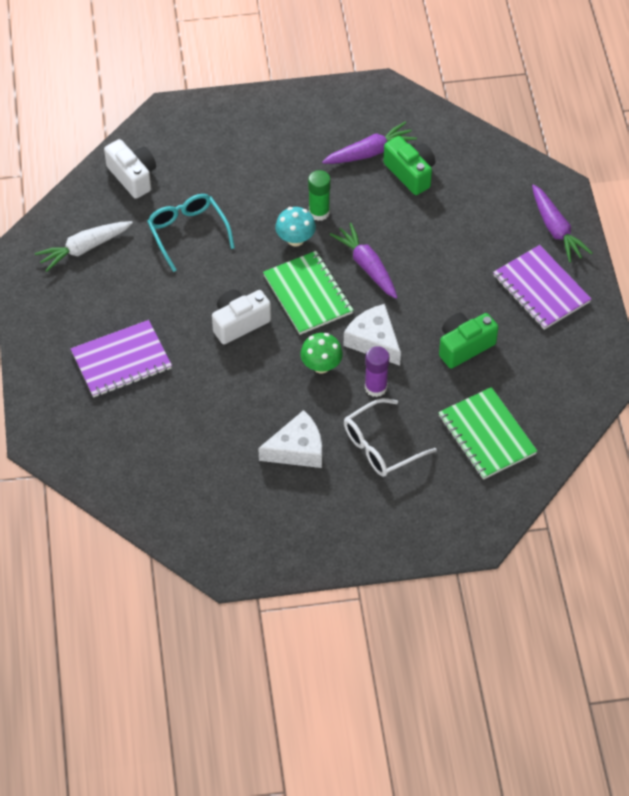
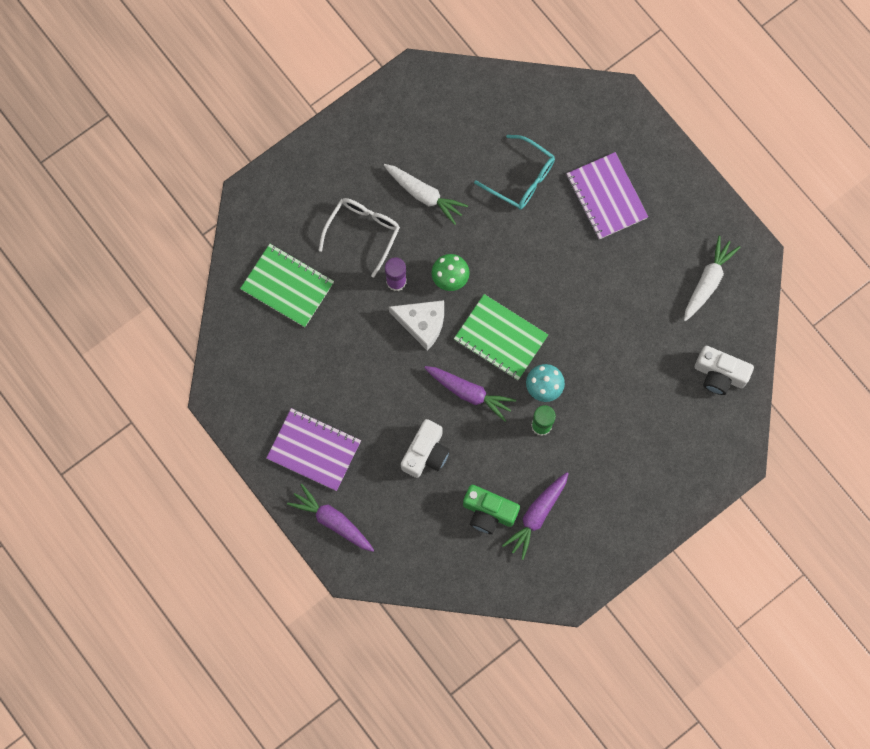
camera: 150 degrees right, 20 degrees up
purple notebook [71,320,172,398] -> purple notebook turned 60 degrees counterclockwise [566,152,648,239]
turquoise glasses [147,194,235,272] -> turquoise glasses moved to [474,135,555,210]
white camera [212,289,271,344] -> white camera moved to [401,419,450,478]
white cheese [258,410,322,468] -> white carrot [384,164,468,225]
green camera [439,313,499,368] -> none

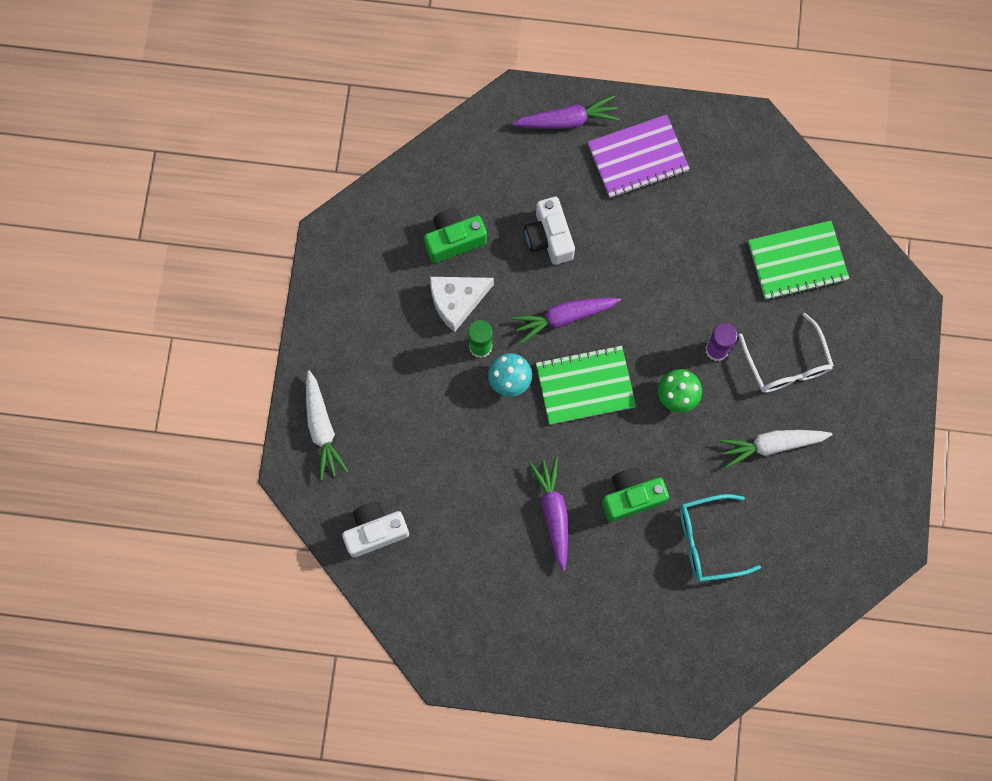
camera: 135 degrees right, 0 degrees up
white cheese [389,300,444,351] -> white cheese moved to [430,277,494,333]
purple carrot [502,472,569,560] -> purple carrot moved to [529,457,568,571]
purple notebook [566,152,648,239] -> none
white carrot [684,236,741,321] -> white carrot moved to [306,370,349,480]
none -> green camera [602,468,669,522]

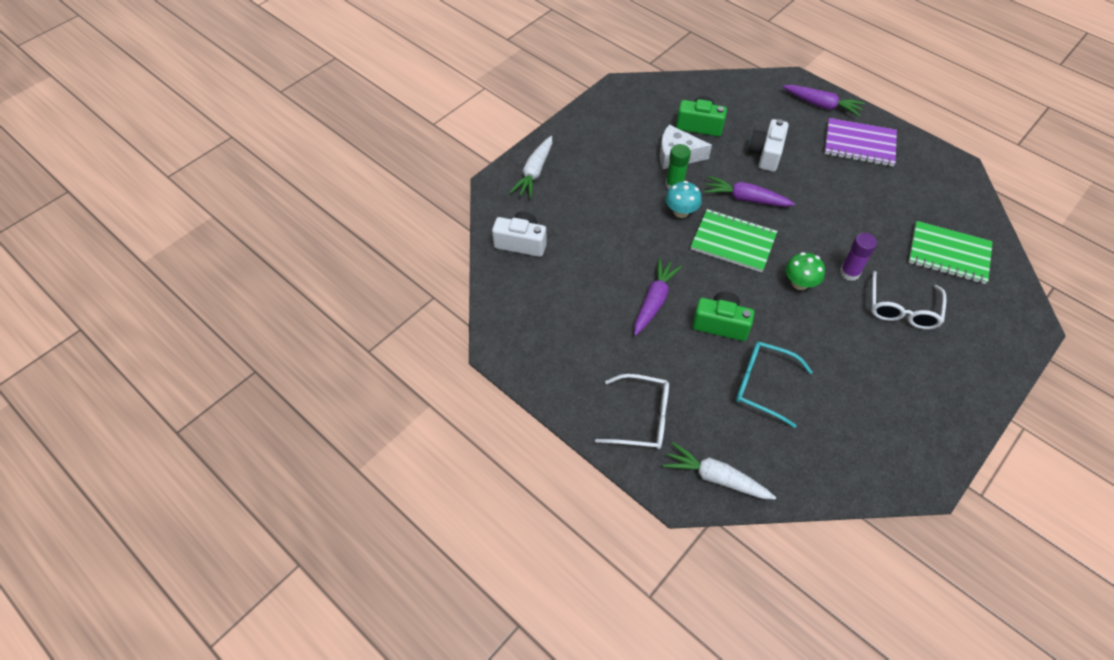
camera: 35 degrees right, 20 degrees down
white carrot [720,430,833,468] -> white carrot moved to [663,442,776,499]
none -> white glasses [595,374,669,449]

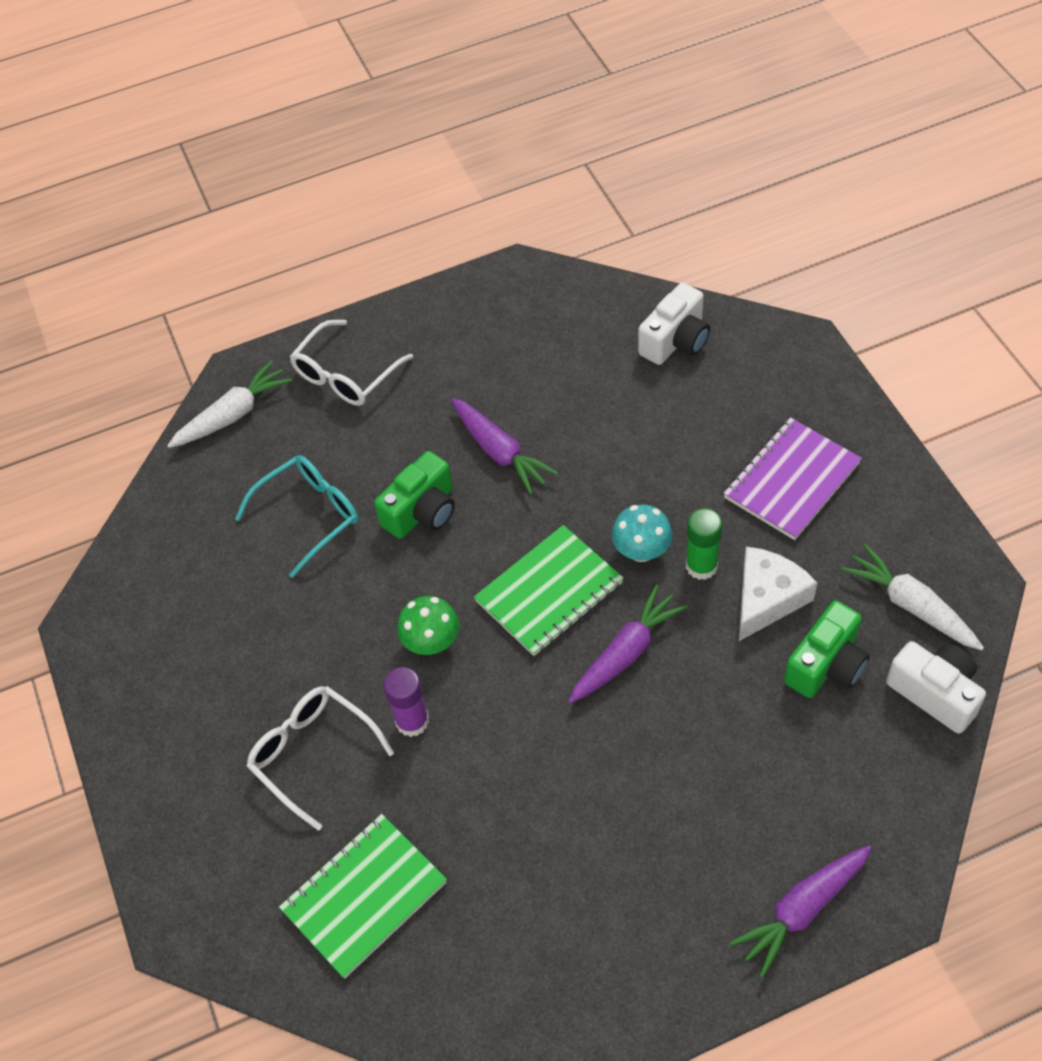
camera: 120 degrees right, 0 degrees up
white carrot [510,136,552,199] -> white carrot moved to [841,544,984,650]
white camera [748,119,789,172] -> white camera moved to [886,641,986,734]
purple notebook [825,118,897,166] -> purple notebook moved to [723,417,862,540]

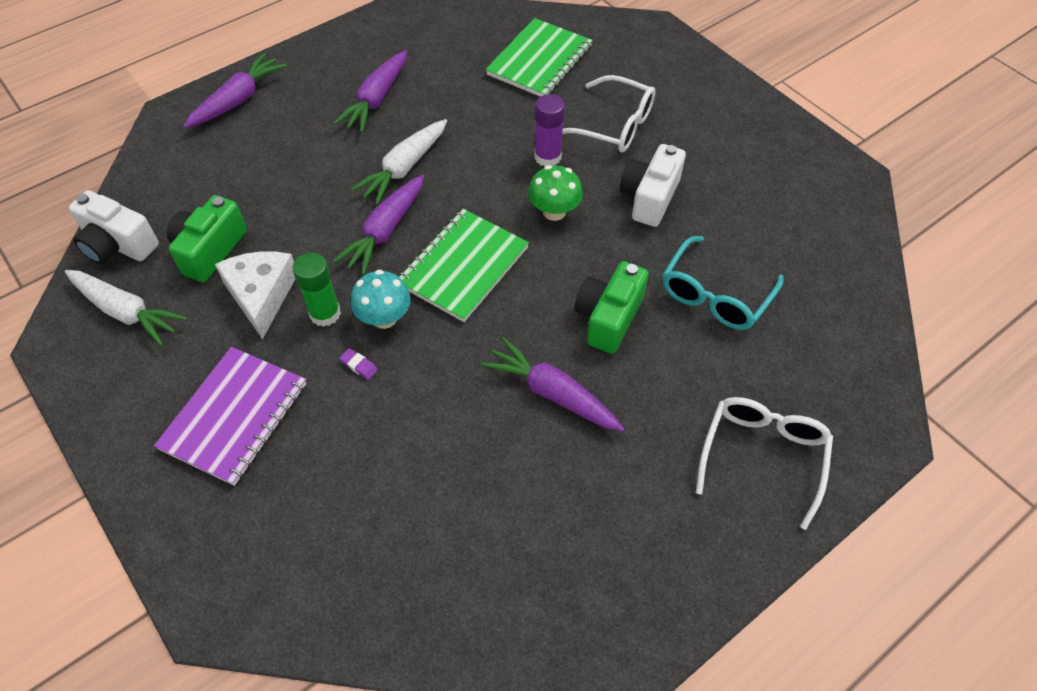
camera: 160 degrees right, 0 degrees up
white carrot [167,360,293,448] -> white carrot moved to [350,119,447,205]
white camera [638,282,710,365] -> white camera moved to [620,144,686,227]
white cheese [739,547,817,641] -> white cheese turned 150 degrees clockwise [215,251,295,339]
none -> purple carrot [334,50,407,133]
none -> purple eraser [340,348,378,380]

